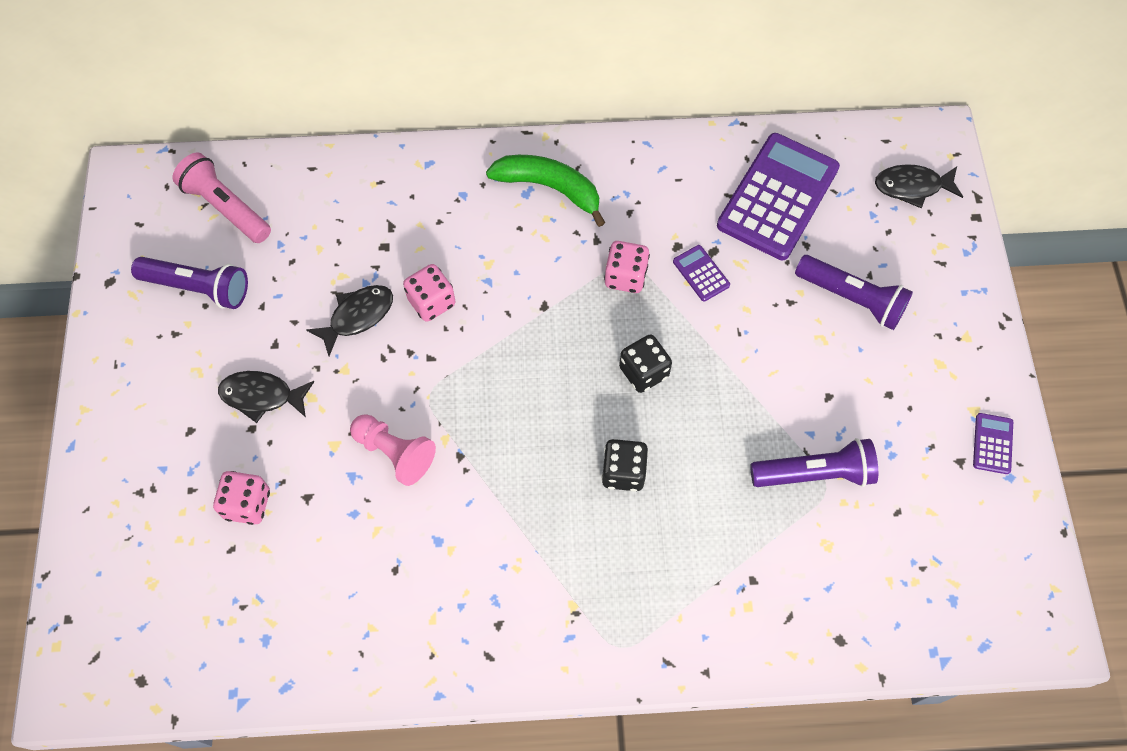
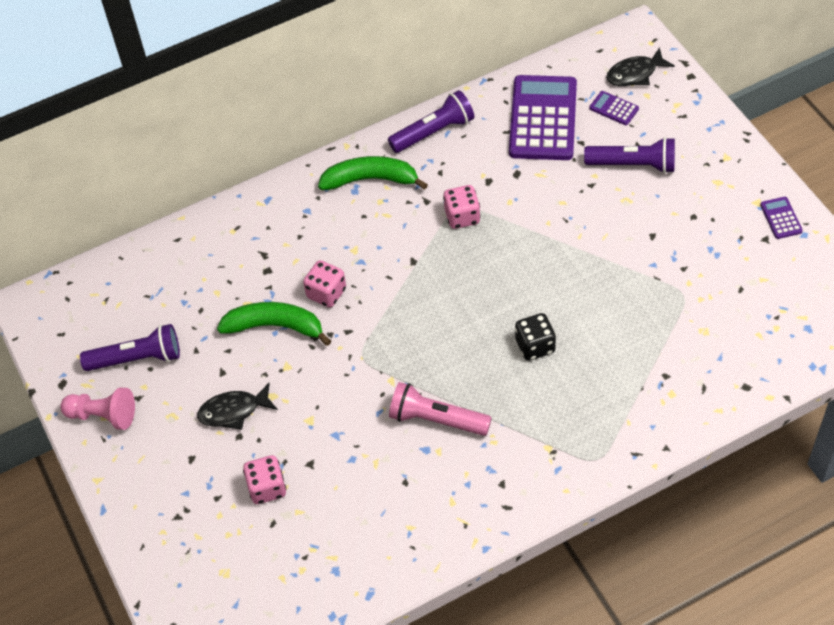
camera: 20 degrees left, 10 degrees down
pink flashlight [173,152,271,243] -> pink flashlight moved to [389,382,492,436]
black fish [306,285,393,356] -> green banana [217,302,331,346]
pink pawn [350,414,436,486] -> pink pawn moved to [60,388,135,430]
black dice [619,334,672,393] -> none
purple calculator [673,245,730,302] -> purple calculator moved to [589,91,639,125]
purple flashlight [750,438,878,487] -> purple flashlight moved to [388,90,474,153]

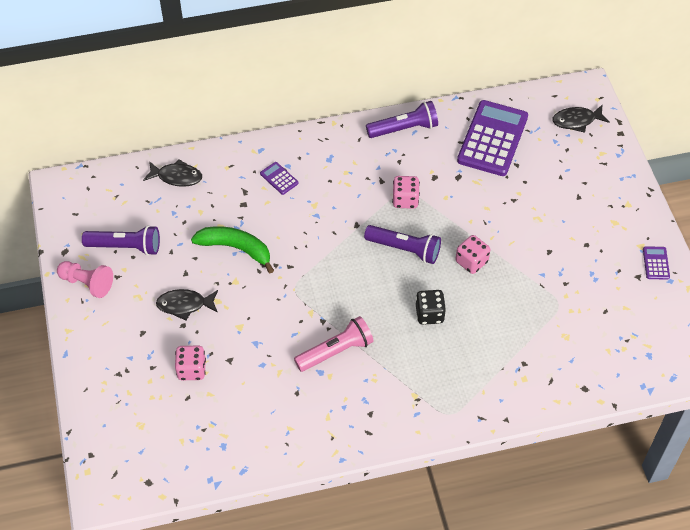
camera: 10 degrees right, 0 degrees up
pink dice [303,260,346,308] -> pink dice moved to [456,235,491,274]
green banana [318,156,428,190] -> none
pink flashlight [389,382,492,436] -> pink flashlight turned 120 degrees clockwise [294,316,374,372]
purple flashlight [584,137,675,174] -> purple flashlight moved to [364,225,441,264]
purple calculator [589,91,639,125] -> purple calculator moved to [260,162,299,195]
none -> black fish [143,159,202,187]

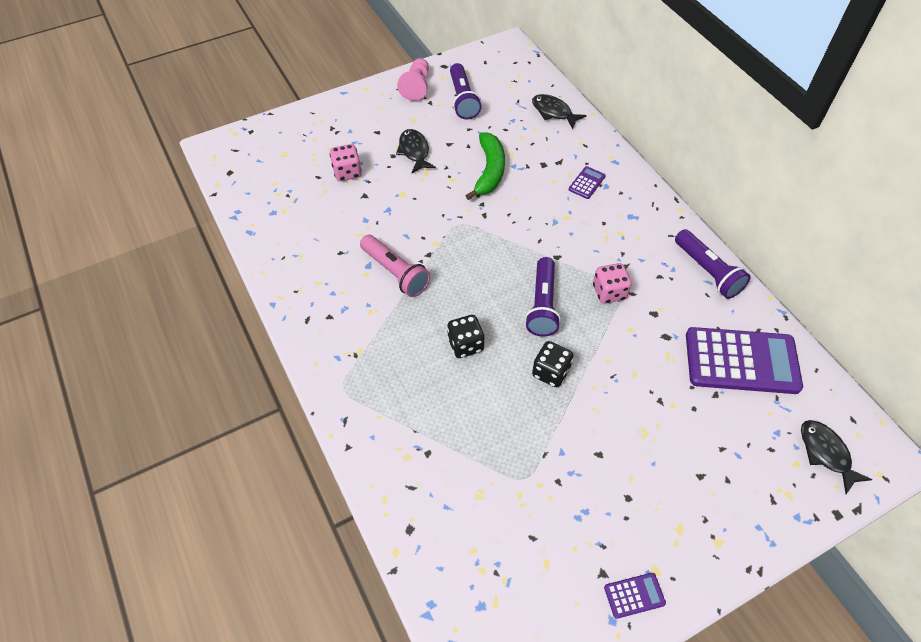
camera: 75 degrees right, 0 degrees up
black fish [143,159,202,187] -> black fish turned 135 degrees clockwise [532,94,587,129]
pink dice [456,235,491,274] -> black dice [532,341,573,387]

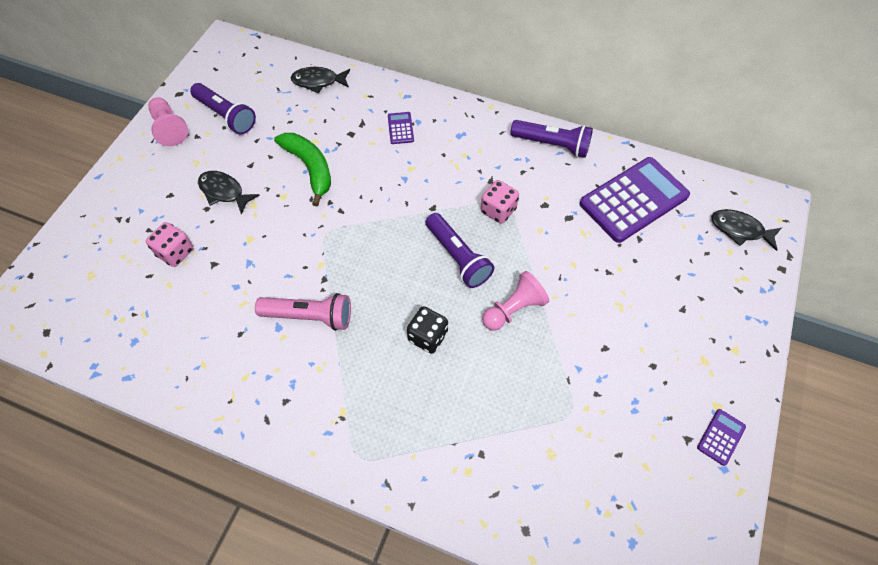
camera: 40 degrees left, 5 degrees up
black dice [532,341,573,387] -> pink pawn [482,271,549,330]

